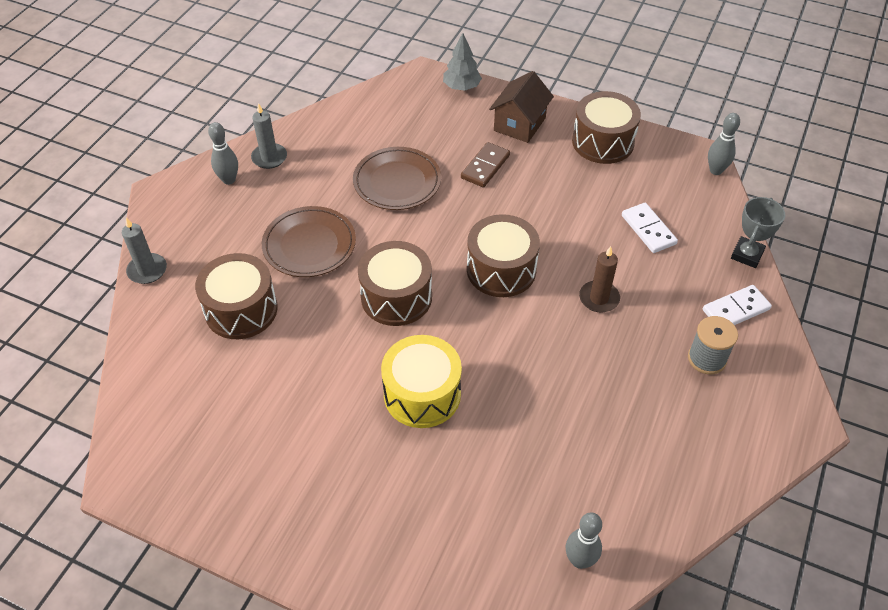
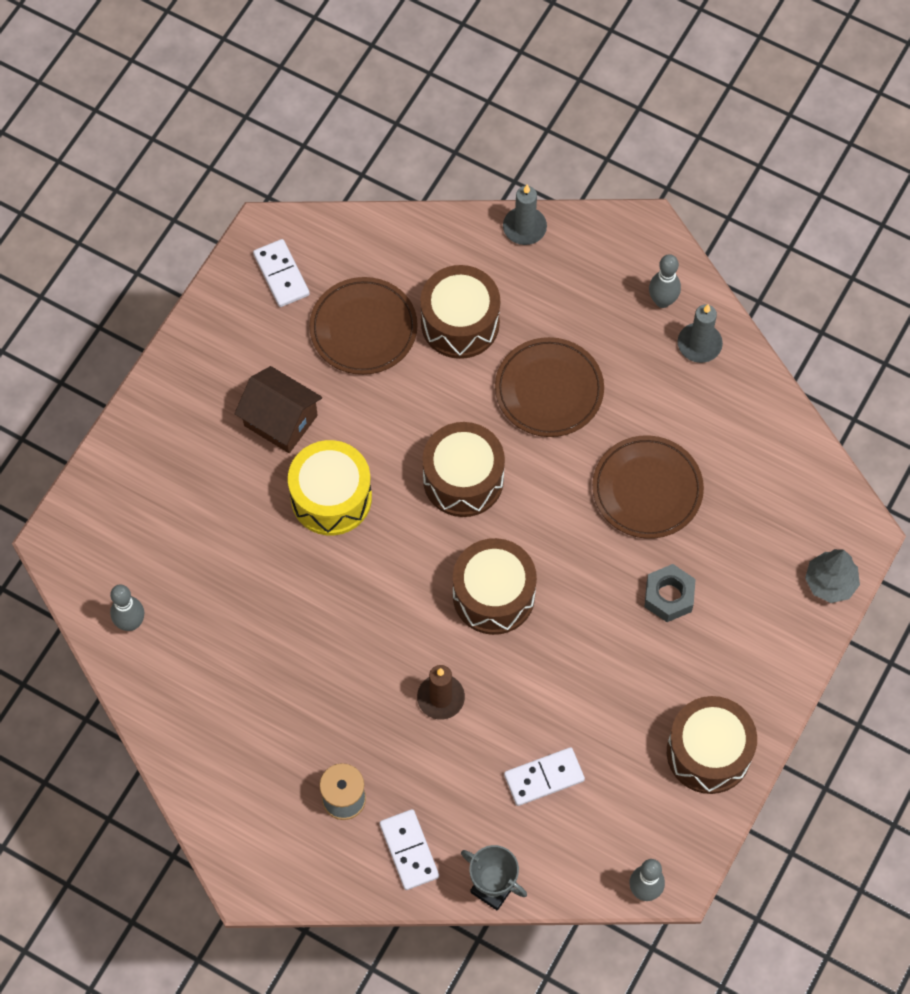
camera: 95 degrees right, 15 degrees up
brown domino [461,142,510,187] -> grey nut [645,564,696,622]
brown house [489,71,554,143] -> brown house moved to [234,366,322,453]
none -> white domino [253,239,310,307]
none -> brown plate [309,277,418,375]

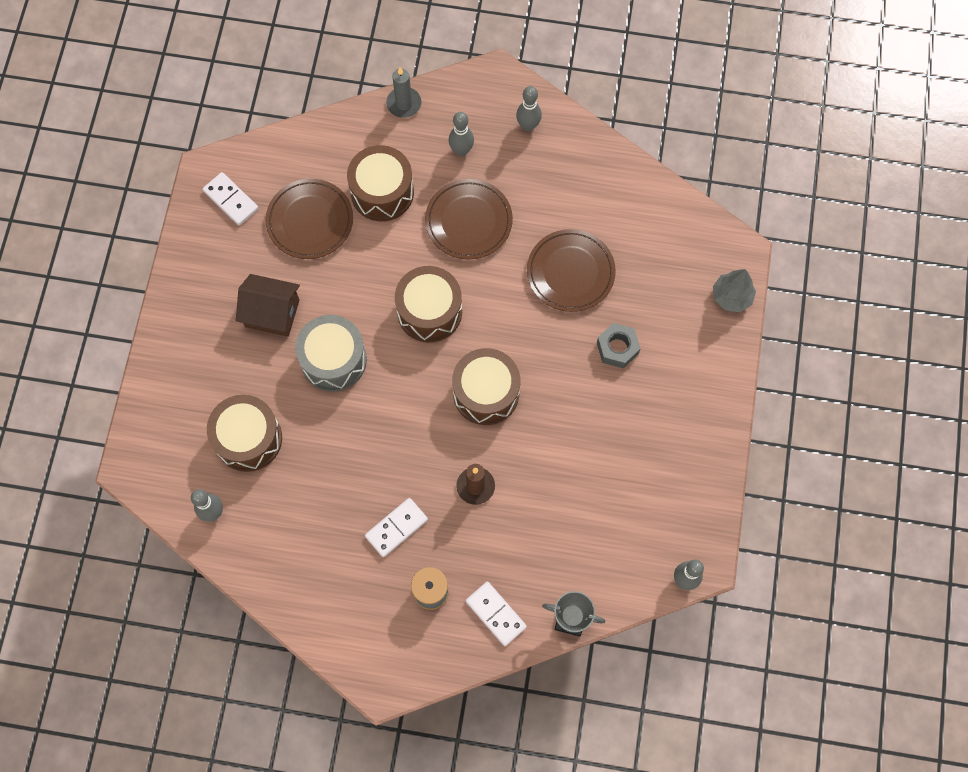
camera: 20 degrees left, 5 degrees up
yellow drum [288,440,372,535] -> grey drum [295,315,367,392]
white domino [504,747,585,806] -> white domino moved to [365,498,428,557]
brown drum [667,696,757,794] -> brown drum moved to [207,395,282,472]
grey candle [678,305,723,363] -> none
none -> grey bowling pin [449,112,474,156]

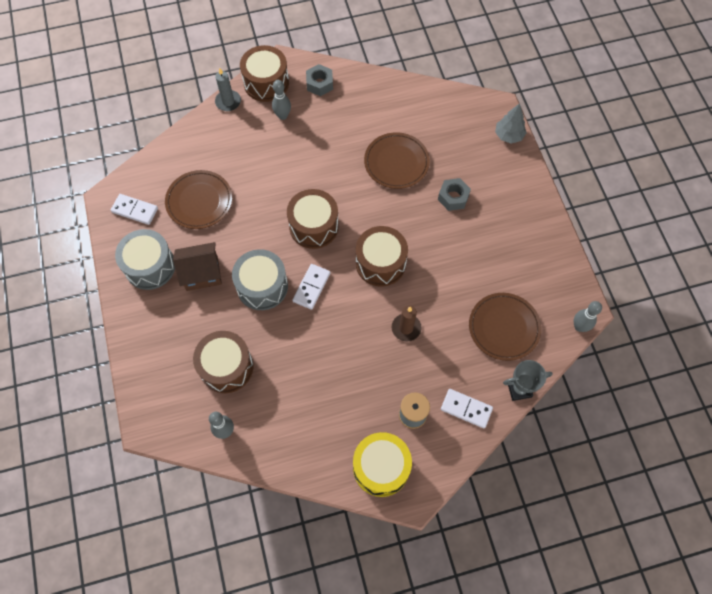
camera: 25 degrees left, 5 degrees down
brown drum [347,145,414,221] -> brown drum moved to [240,45,289,102]
white domino [365,498,428,557] -> white domino moved to [292,264,331,310]
brown plate [425,179,513,260] -> brown plate moved to [469,293,541,361]
grey bowling pin [516,86,542,131] -> grey nut [306,64,333,96]
none -> grey drum [115,229,175,290]
none -> yellow drum [353,432,412,497]

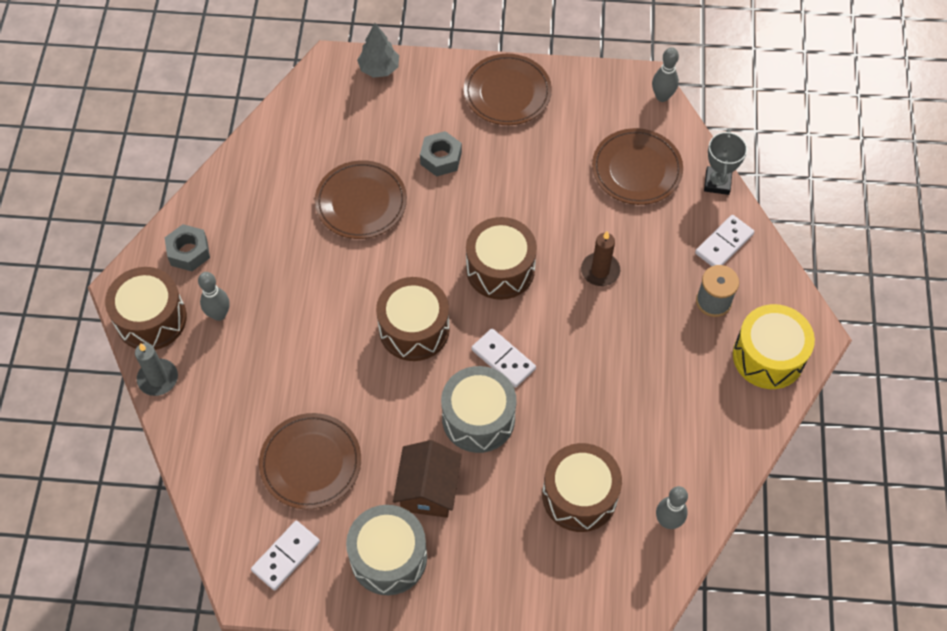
camera: 70 degrees left, 5 degrees down
none -> brown plate [464,54,552,125]

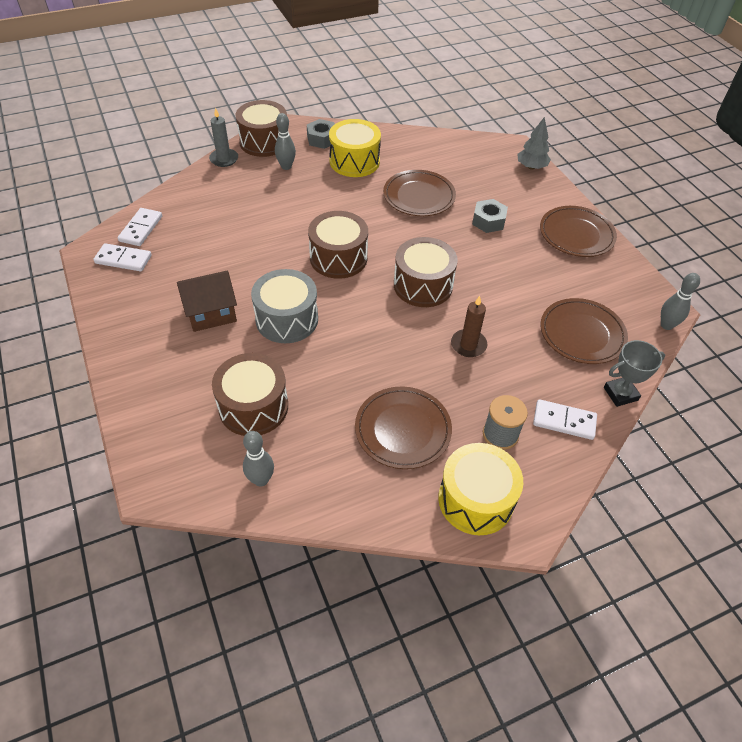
camera: 60 degrees right, 10 degrees down
brown plate [259,413,361,509] -> brown plate moved to [355,387,452,469]
grey drum [346,505,427,595] -> none
white domino [471,328,536,388] -> white domino moved to [118,208,162,246]
none -> yellow drum [329,119,381,177]

